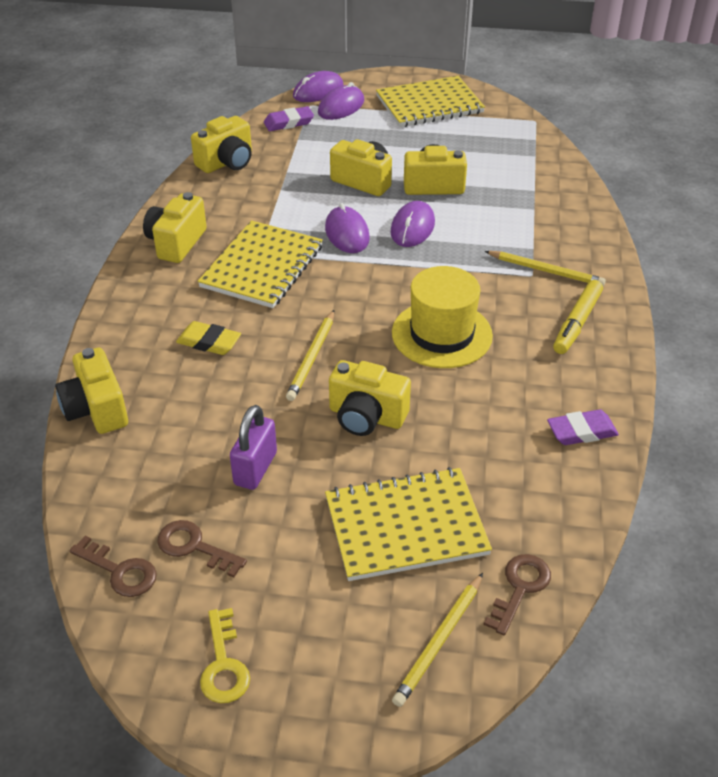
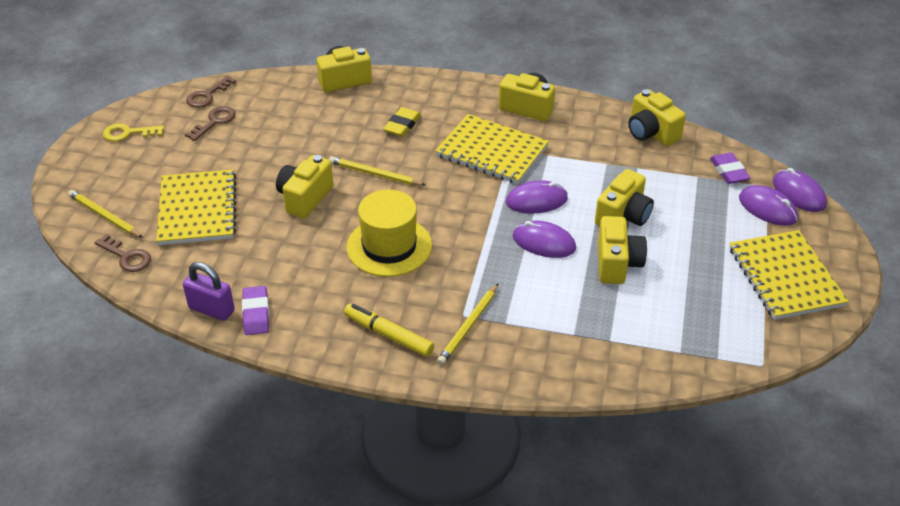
camera: 95 degrees right, 0 degrees up
purple padlock [230,405,277,490] -> purple padlock moved to [183,262,235,321]

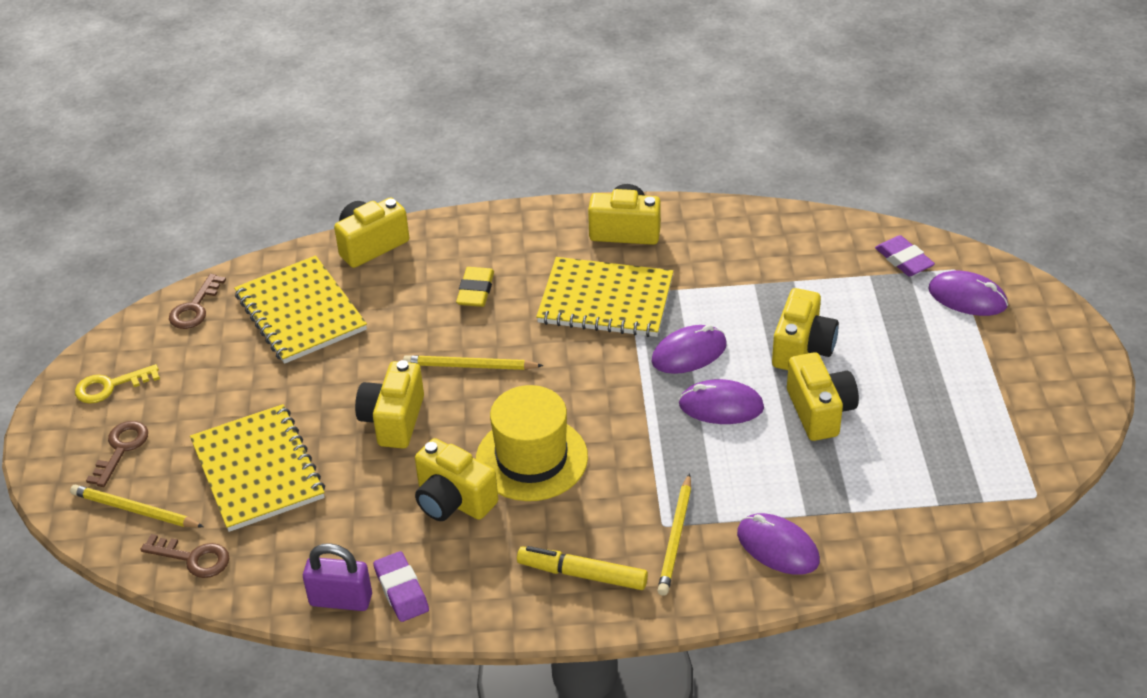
camera: 15 degrees left, 0 degrees up
brown key [185,106,236,141] -> brown key moved to [86,421,148,487]
yellow camera [628,89,686,146] -> yellow camera moved to [415,438,498,521]
yellow notebook [729,230,849,320] -> yellow notebook moved to [234,255,367,364]
purple mouse [773,168,827,212] -> purple mouse moved to [737,513,820,575]

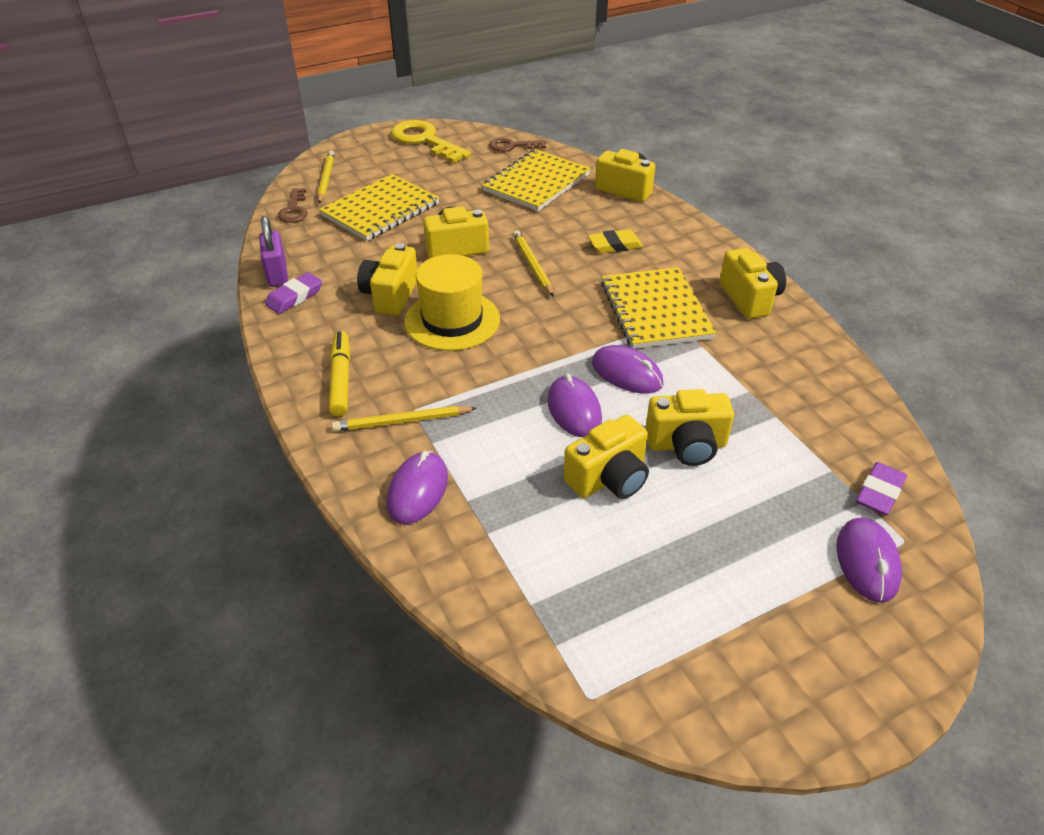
camera: 65 degrees right, 0 degrees up
yellow key [75,364,160,404] -> yellow key [391,120,471,163], size x1.74
brown key [86,421,148,487] -> none

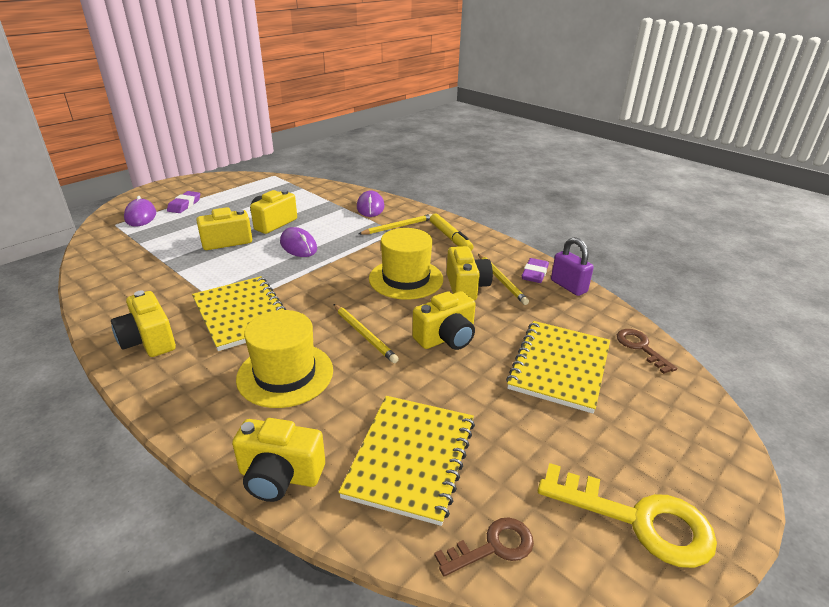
camera: 160 degrees right, 10 degrees down
yellow pencil [317,150,335,204] -> yellow pencil moved to [478,254,529,305]
yellow eraser [588,229,643,253] -> yellow hat [236,310,333,408]
purple mouse [592,345,663,394] -> none
purple eraser [856,462,907,516] -> purple eraser moved to [167,191,200,213]

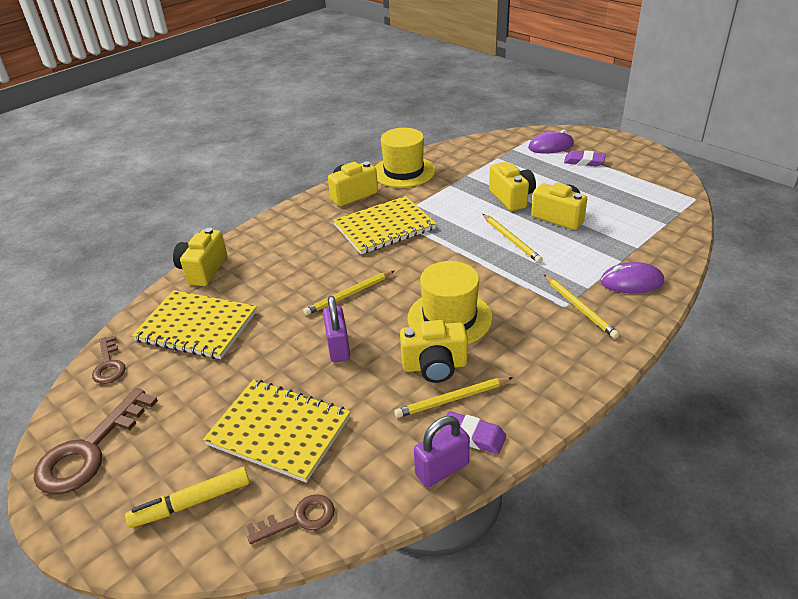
camera: 95 degrees right, 5 degrees up
yellow hat [236,310,333,408] -> yellow hat moved to [375,128,435,188]
purple mouse [280,227,317,257] -> yellow pencil [483,214,543,263]
yellow camera [412,291,476,350] -> purple padlock [323,296,350,362]
yellow marker [430,214,474,251] -> yellow marker moved to [125,467,249,528]
yellow key [538,463,717,568] -> brown key [34,388,158,495]

